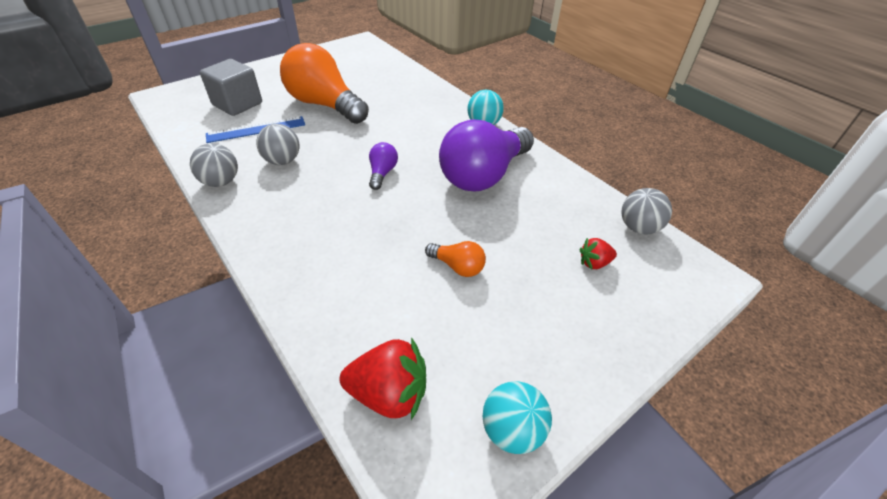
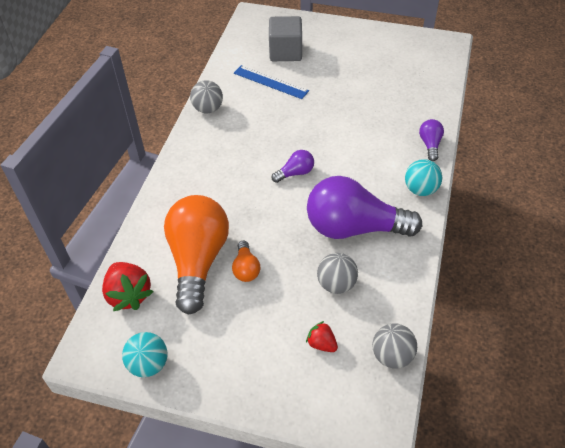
camera: 55 degrees right, 5 degrees up
grey ball [256,124,300,165] -> grey ball moved to [317,253,358,294]
orange light bulb [280,43,369,124] -> orange light bulb moved to [164,195,229,315]
none -> purple light bulb [419,119,444,161]

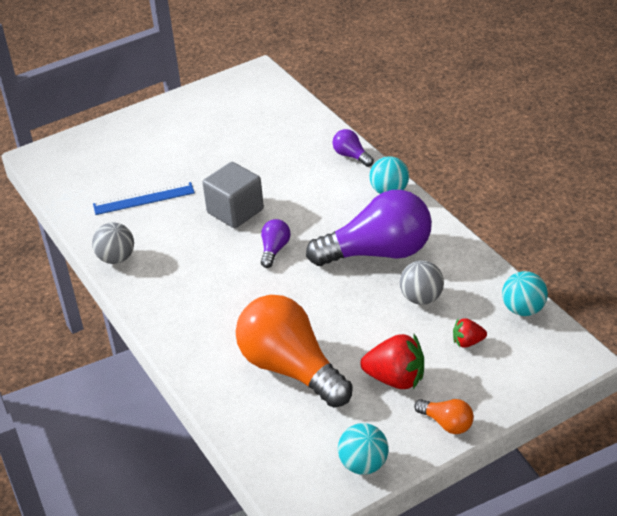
camera: 45 degrees left, 10 degrees down
red strawberry [102,262,153,311] -> red strawberry moved to [360,334,424,389]
orange light bulb [232,241,260,282] -> orange light bulb moved to [414,399,474,434]
grey cube [269,16,302,61] -> grey cube moved to [203,162,264,228]
purple light bulb [307,176,422,239] -> purple light bulb turned 150 degrees counterclockwise [306,190,432,266]
grey ball [372,323,417,369] -> turquoise ball [502,271,548,316]

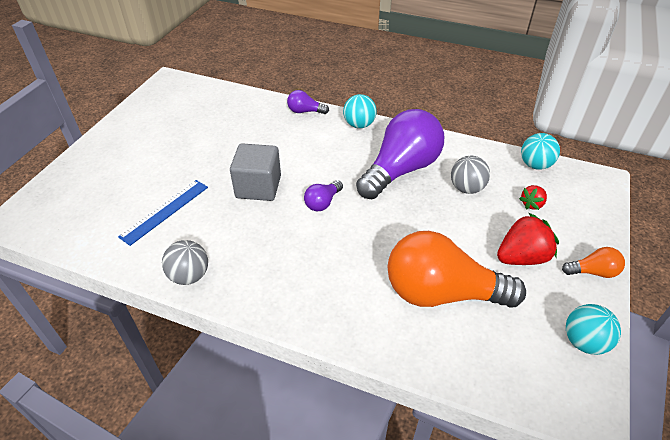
camera: 40 degrees left, 5 degrees up
purple light bulb [261,219,291,268] -> purple light bulb turned 120 degrees counterclockwise [304,180,343,211]

